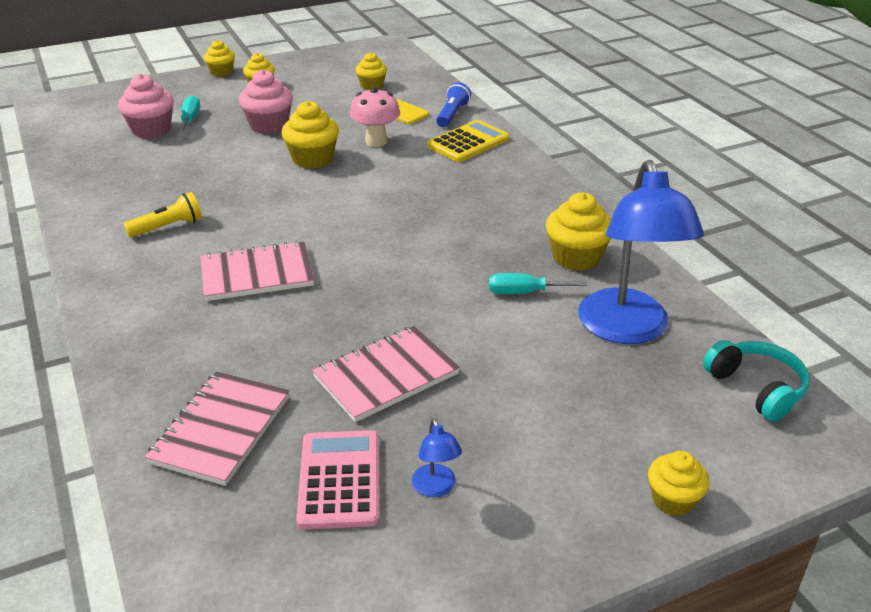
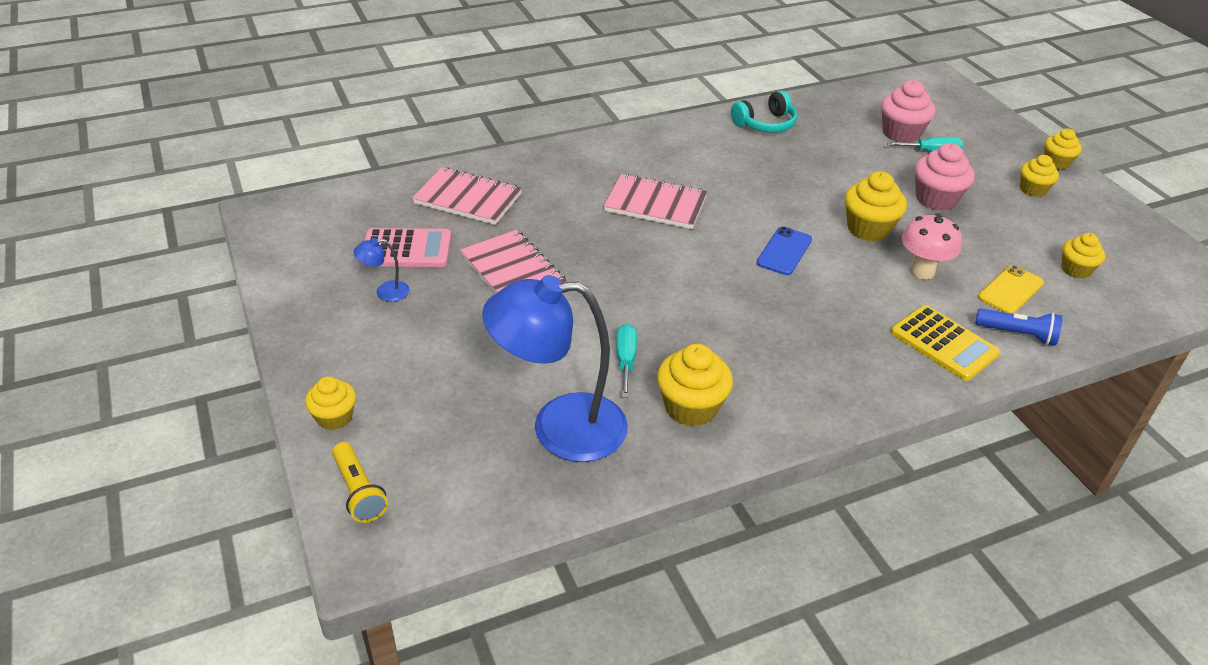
camera: 90 degrees right, 5 degrees up
yellow flashlight [124,192,202,238] -> yellow flashlight moved to [332,442,388,523]
pink notebook [200,241,314,301] -> pink notebook turned 60 degrees counterclockwise [604,174,707,229]
turquoise headphones [703,340,810,422] -> turquoise headphones moved to [731,91,797,133]
none -> blue phone [756,226,812,275]

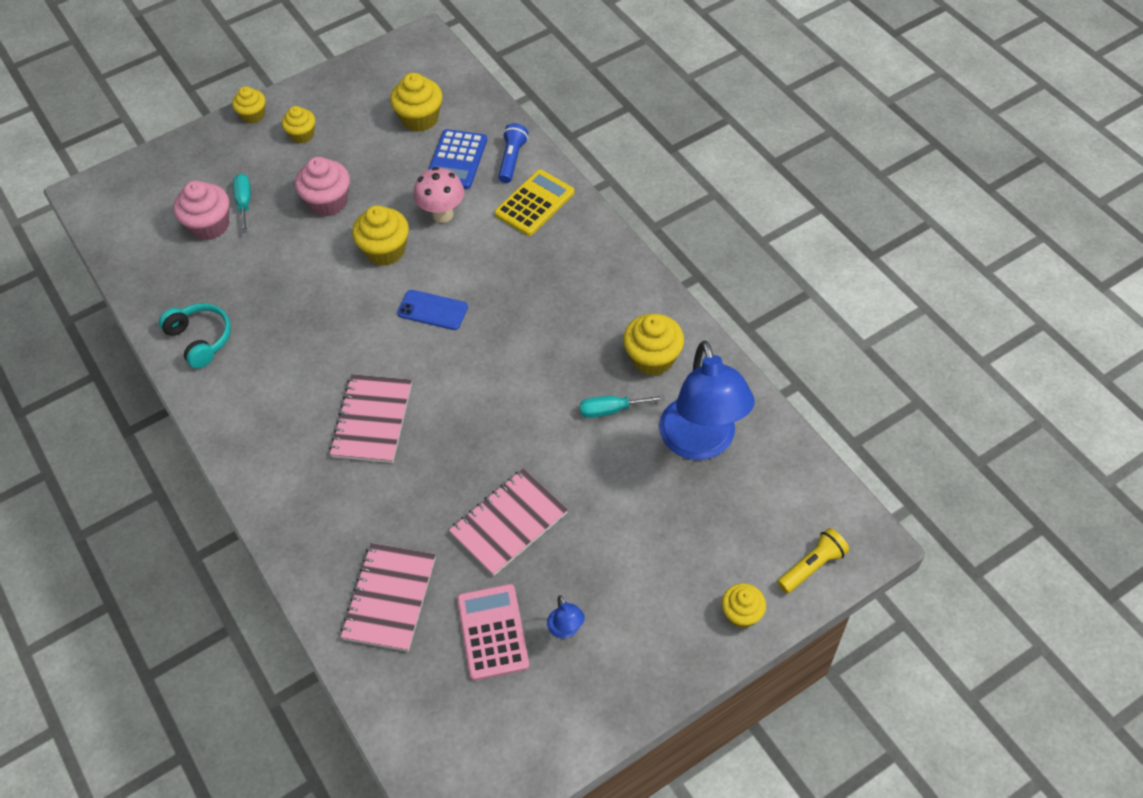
camera: 95 degrees left, 15 degrees up
yellow phone [978,265,1044,314] -> blue calculator [428,129,487,189]
yellow cupcake [1061,233,1105,279] -> yellow cupcake [390,73,442,132], size x1.55

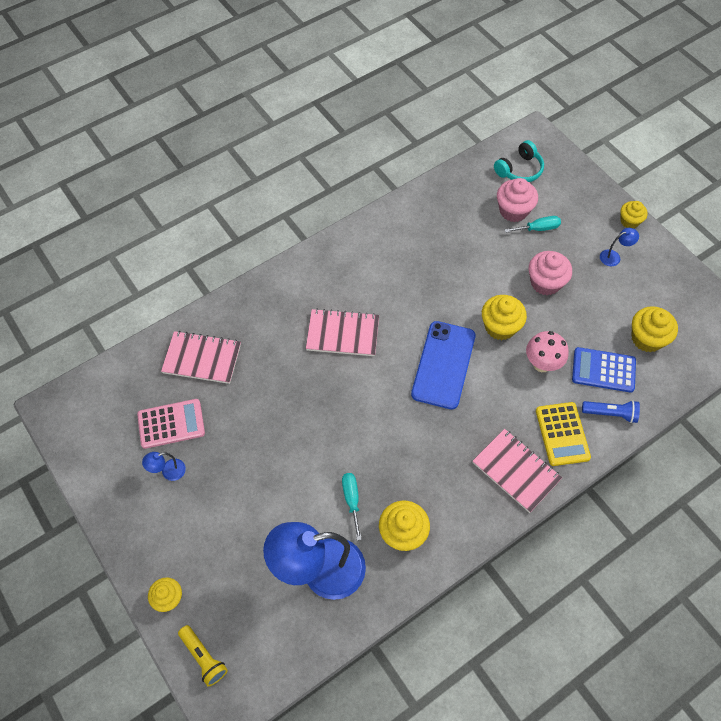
camera: 85 degrees right, 5 degrees up
turquoise headphones [159,303,231,368] -> turquoise headphones moved to [494,140,544,182]
yellow cupcake [282,106,315,143] -> blue lamp [600,228,639,266]
blue phone [397,290,468,330] -> blue phone [411,321,476,410], size x1.78
pink notebook [449,468,568,576] -> pink notebook moved to [473,429,562,513]
yellow calculator [494,169,575,236] -> yellow calculator turned 45 degrees clockwise [536,402,591,466]

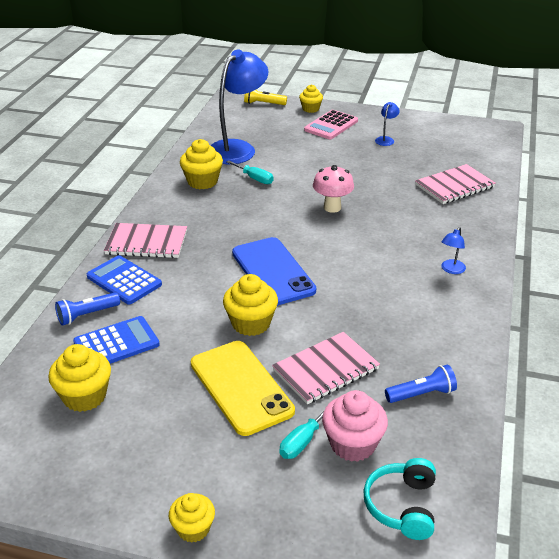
camera: 140 degrees right, 25 degrees down
pink calculator [137,399,205,449] -> pink calculator moved to [304,110,358,139]
pink notebook [306,308,379,356] -> pink notebook moved to [272,332,380,404]
pink mushroom [526,331,569,372] -> pink mushroom moved to [313,165,354,213]
pink cupcake [529,251,572,295] -> yellow phone [191,341,295,436]
yellow calculator [536,402,591,466] -> blue calculator [87,255,162,305]
blue lamp [600,228,639,266] -> blue lamp moved to [441,227,466,274]
none -> blue flashlight [385,365,457,403]

